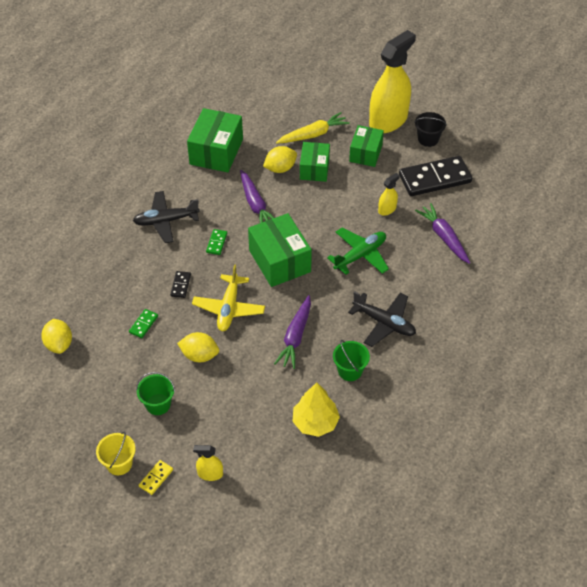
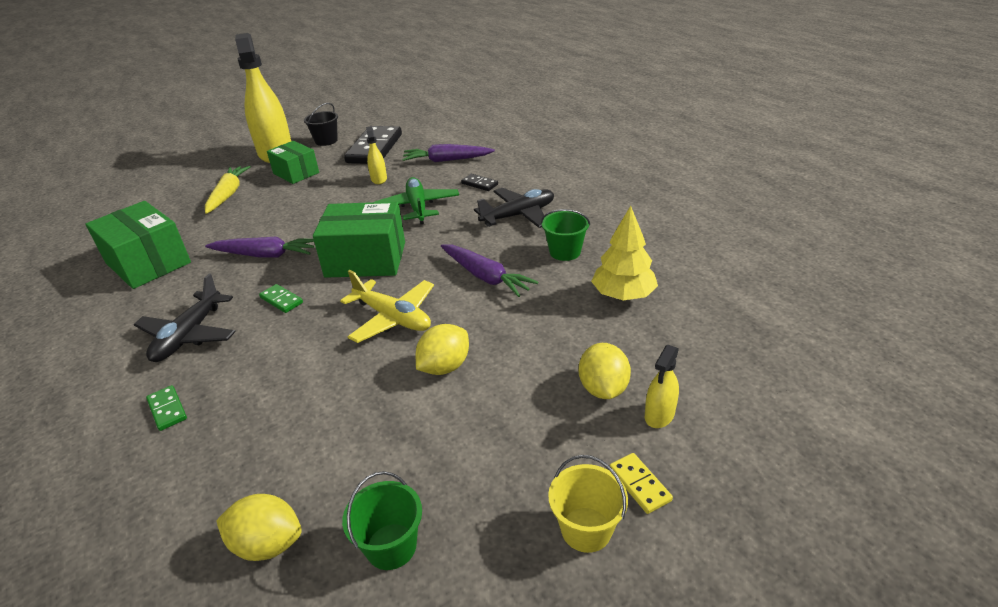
camera: 60 degrees left, 15 degrees down
green domino [129,309,158,338] -> green domino moved to [146,385,187,431]
green bucket [136,372,175,415] -> green bucket moved to [342,471,422,570]
black domino [170,271,191,298] -> black domino moved to [461,174,498,191]
yellow lemon [263,146,297,173] -> yellow lemon moved to [579,343,631,399]
green box [300,142,330,182] -> none

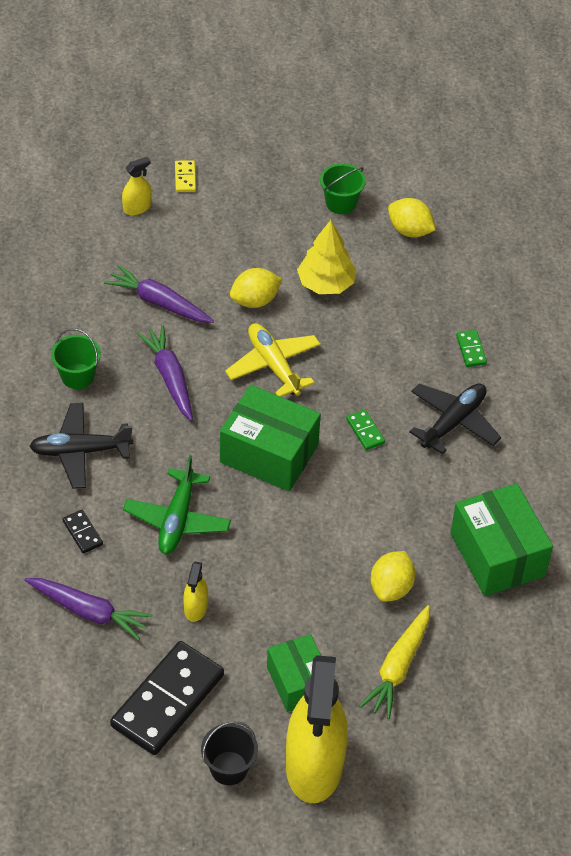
camera: 160 degrees left, 15 degrees up
purple carrot [205,237,314,258] -> purple carrot moved to [104,265,214,323]
yellow bucket [548,455,628,553] -> none
yellow lemon [579,343,631,399] -> yellow lemon moved to [371,551,416,602]
yellow tree [591,206,658,300] -> yellow tree moved to [297,220,356,294]

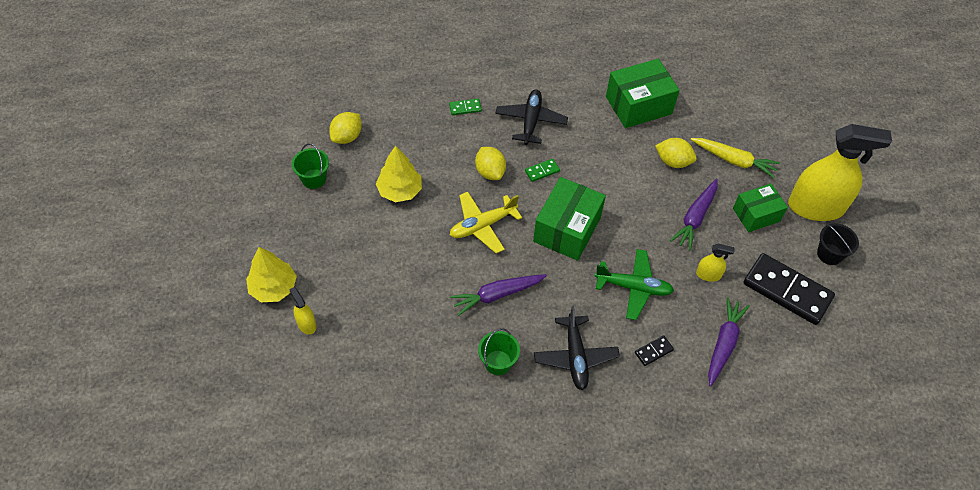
camera: 90 degrees left, 5 degrees up
purple carrot [104,265,214,323] -> purple carrot moved to [670,179,718,250]
yellow domino [175,160,196,192] -> yellow tree [246,247,297,302]
yellow lemon [230,268,282,308] -> yellow lemon moved to [475,147,506,180]
black plane [409,383,501,454] -> black plane turned 60 degrees clockwise [495,90,568,145]

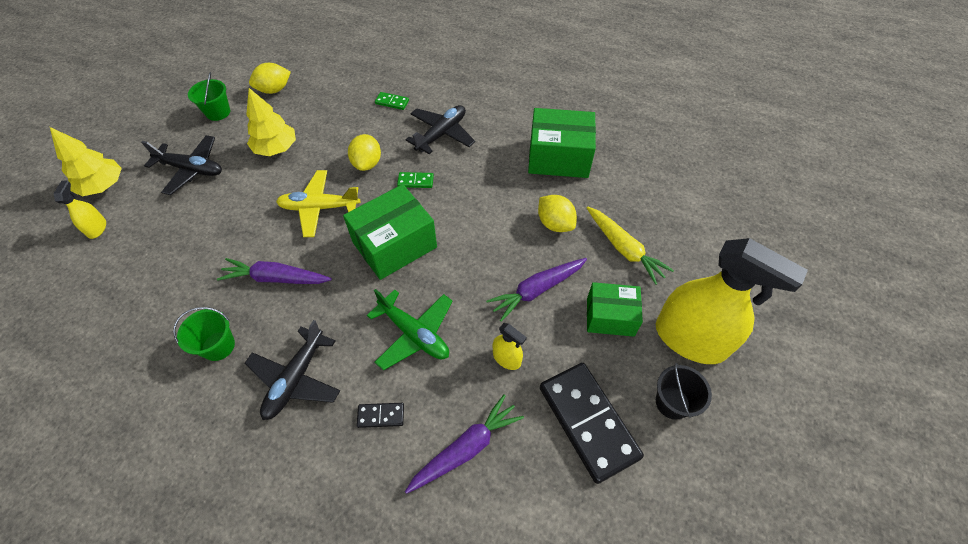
camera: 30 degrees right, 0 degrees up
none -> black plane [141,135,222,195]

